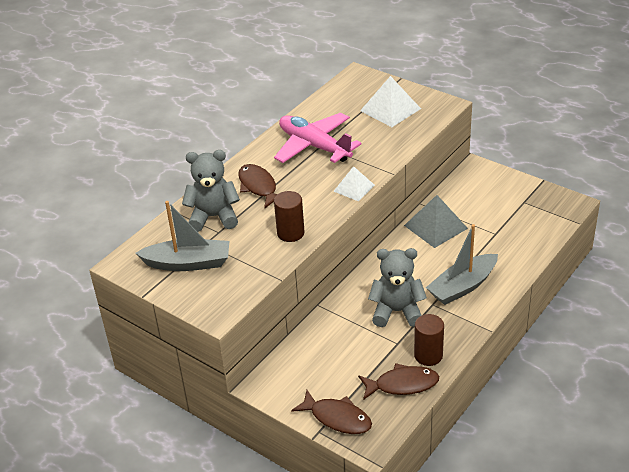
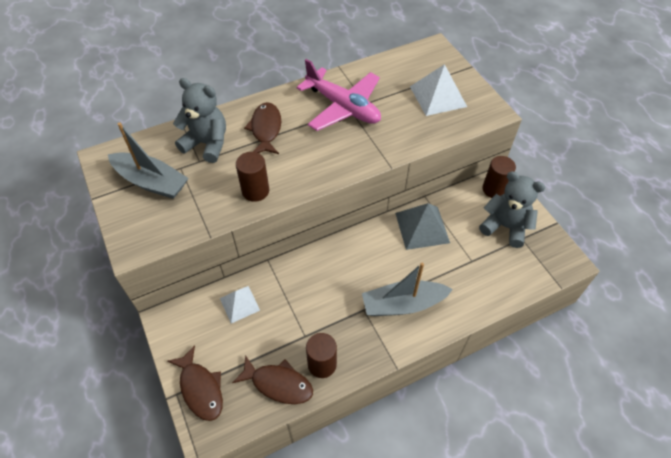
camera: 25 degrees right, 15 degrees up
pink plane [274,113,361,163] -> pink plane turned 150 degrees clockwise [296,59,381,131]
white pyramid [333,166,375,201] -> white pyramid moved to [220,286,260,323]
grey teddy bear [368,248,427,327] -> grey teddy bear moved to [479,171,545,248]
none -> brown cylinder [482,156,516,198]

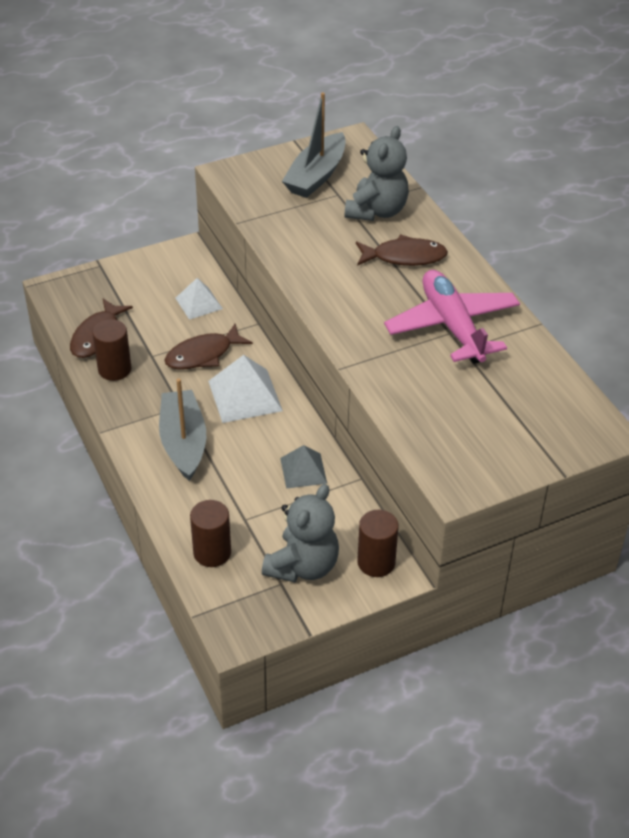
camera: 90 degrees right, 10 degrees down
brown fish [167,345,223,421] -> brown fish moved to [164,324,253,370]
brown cylinder [236,152,269,202] -> brown cylinder moved to [190,500,231,567]
pink plane [296,59,381,131] -> pink plane turned 120 degrees clockwise [384,270,520,364]
grey pyramid [395,203,450,250] -> grey pyramid [280,445,327,489], size x0.64
white pyramid [410,64,467,116] -> white pyramid moved to [208,355,283,423]

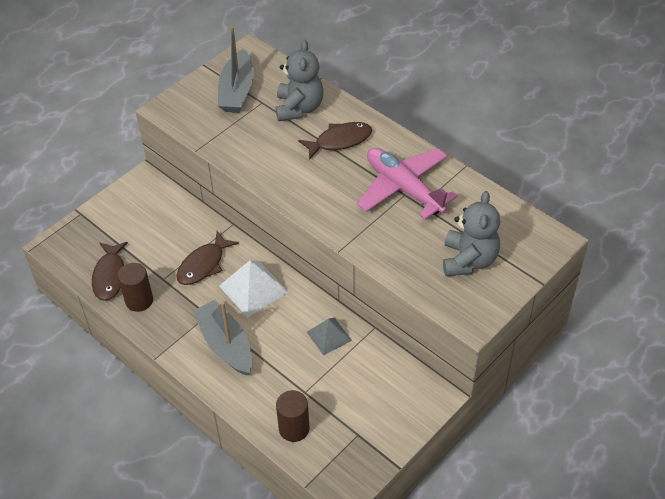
camera: 20 degrees left, 5 degrees up
white pyramid [175,278,223,320] -> none
grey teddy bear [262,484,339,582] -> grey teddy bear moved to [443,191,500,276]
brown cylinder [357,510,399,577] -> none

